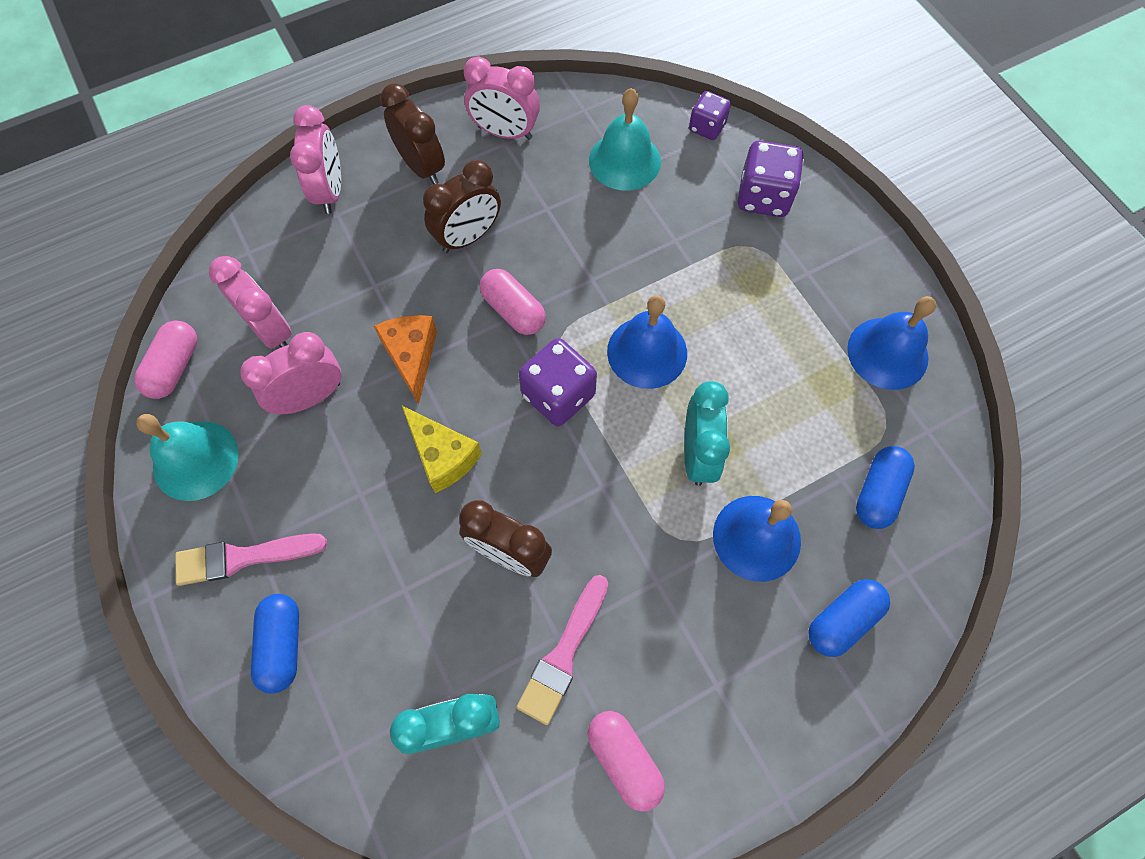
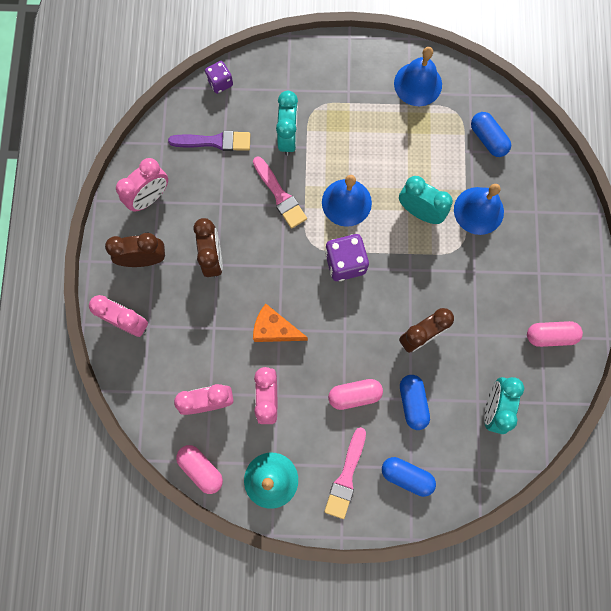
camera: 60 degrees left, 10 degrees up
yellow cheese [402,406,482,493] -> none
pink capsule [480,269,546,335] -> pink capsule moved to [328,379,383,410]
pink brush [516,575,608,725] -> pink brush moved to [253,157,307,229]
turquoise bell [589,88,661,191] -> purple brush [168,131,250,151]
purple dice [738,141,804,217] -> none
blue capsule [809,579,890,657] -> blue capsule moved to [400,375,430,430]
none -> turquoise clock [276,91,298,156]

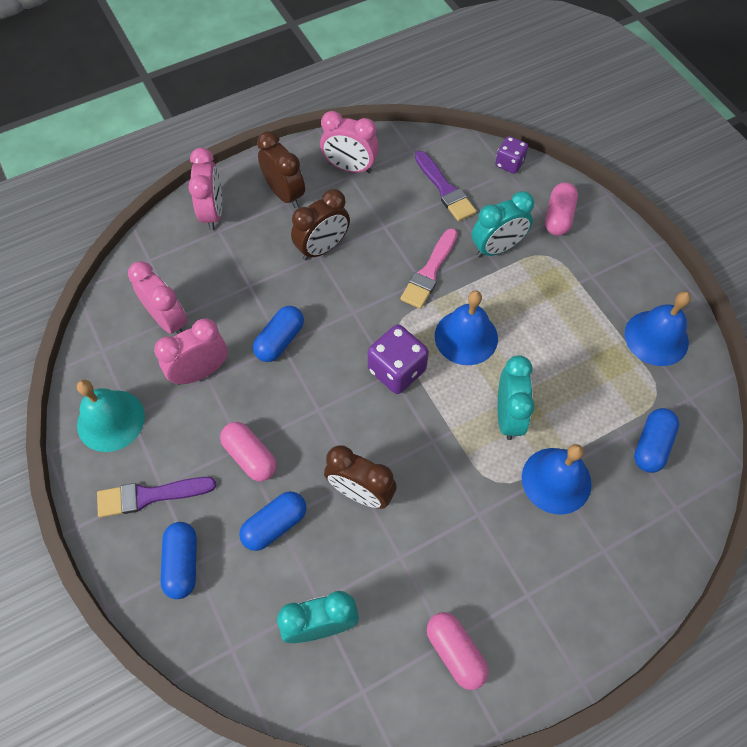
camera: 60 degrees right, 15 degrees down
pink capsule [176,445,223,494] -> pink capsule moved to [545,182,578,236]
orange cheese [253,304,308,342] -> blue capsule [253,306,304,362]
pink brush [324,427,366,519] -> purple brush [97,477,216,517]

